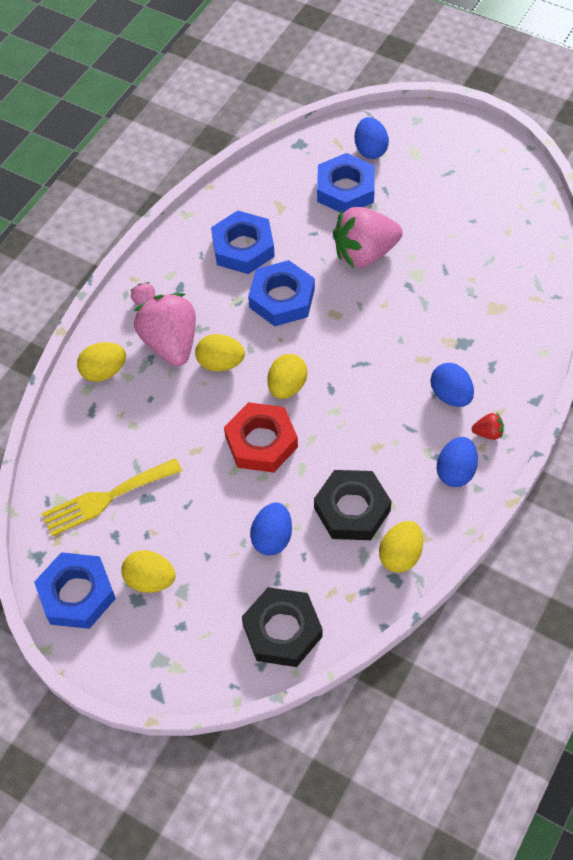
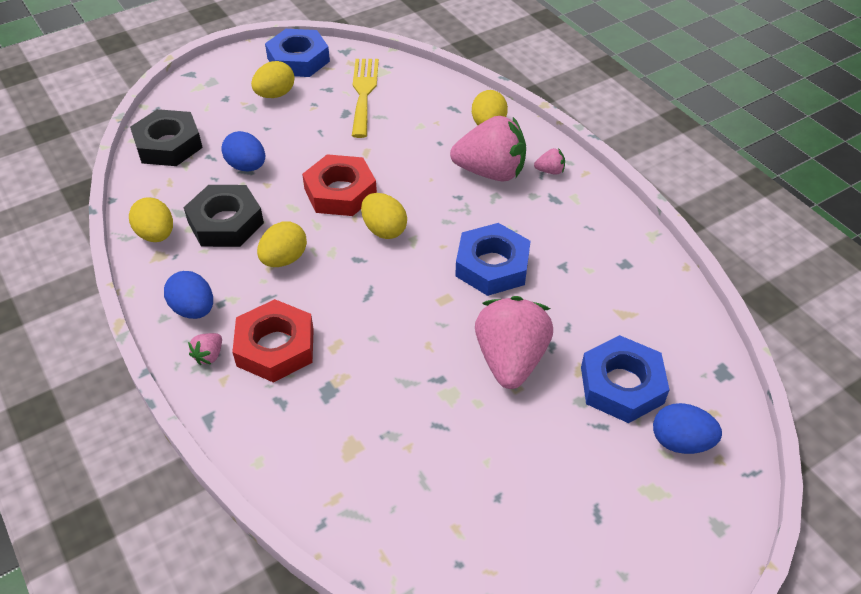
camera: 115 degrees right, 10 degrees down
yellow egg [195,334,245,371] -> yellow egg moved to [257,221,307,267]
blue nut [211,210,275,274] -> none
blue egg [431,363,474,407] -> red nut [232,299,314,383]
red strawberry [472,413,504,440] -> pink strawberry [188,333,222,365]

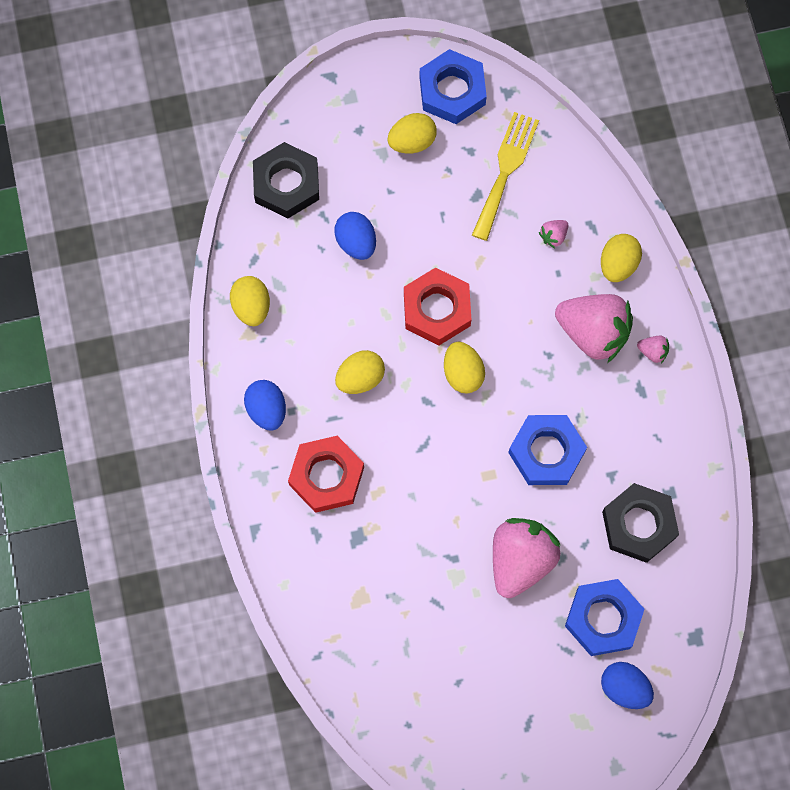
camera: 20 degrees right, 25 degrees up
black nut [184,185,264,247] -> black nut moved to [602,483,679,563]
pink strawberry [188,333,222,365] -> pink strawberry moved to [539,220,569,248]

